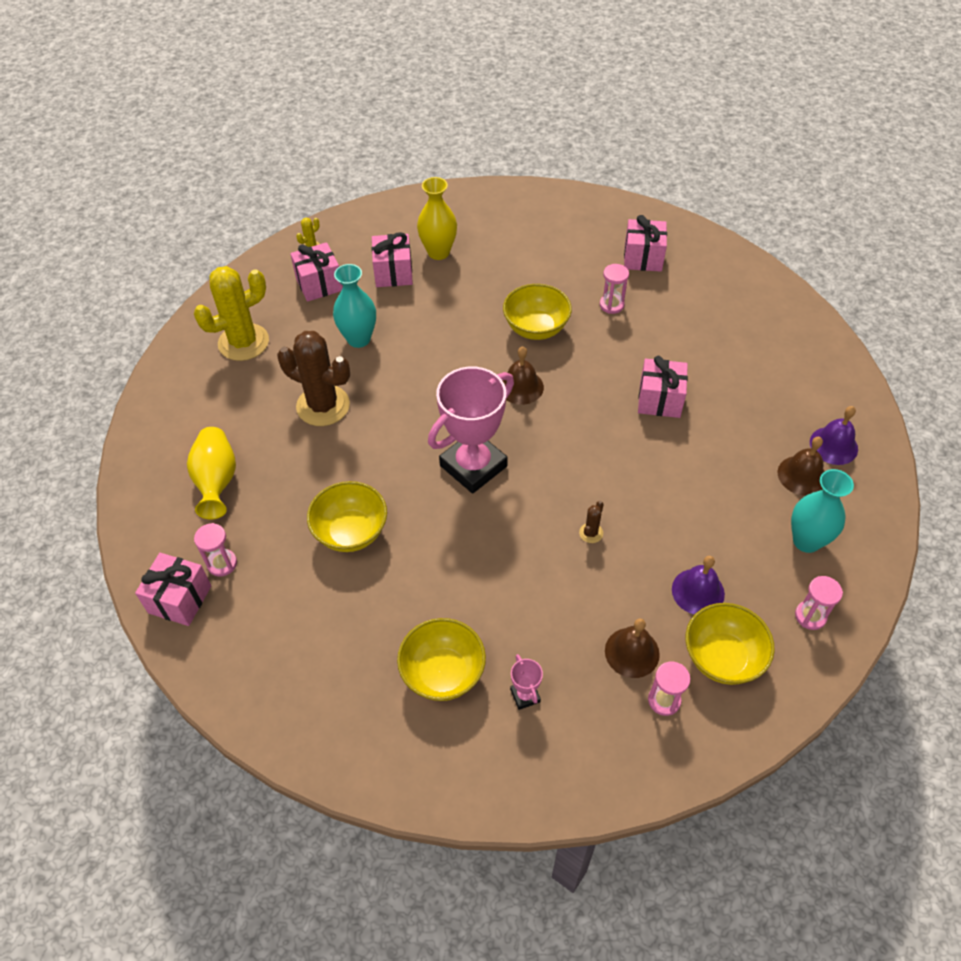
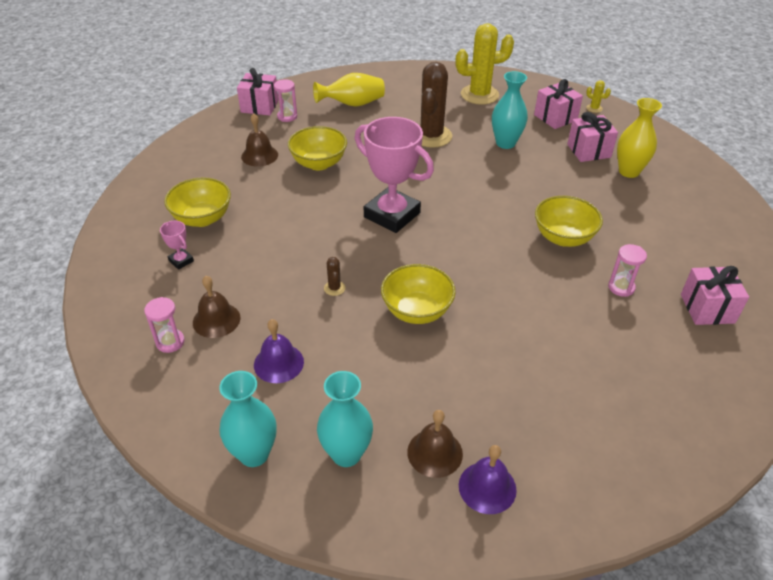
camera: 80 degrees right, 10 degrees down
yellow cactus [194,266,269,361] -> yellow cactus turned 60 degrees counterclockwise [455,23,514,105]
brown bell [503,346,544,405] -> brown bell moved to [241,113,278,167]
pink trophy [510,654,543,710] -> pink trophy turned 75 degrees clockwise [160,221,194,270]
brown cactus [579,501,604,543] -> brown cactus turned 60 degrees clockwise [324,257,345,296]
pink gift [638,356,688,418] -> none
yellow bowl [686,603,775,685] -> yellow bowl moved to [381,264,456,324]
pink hourglass [795,576,843,630] -> turquoise vase [219,371,277,467]

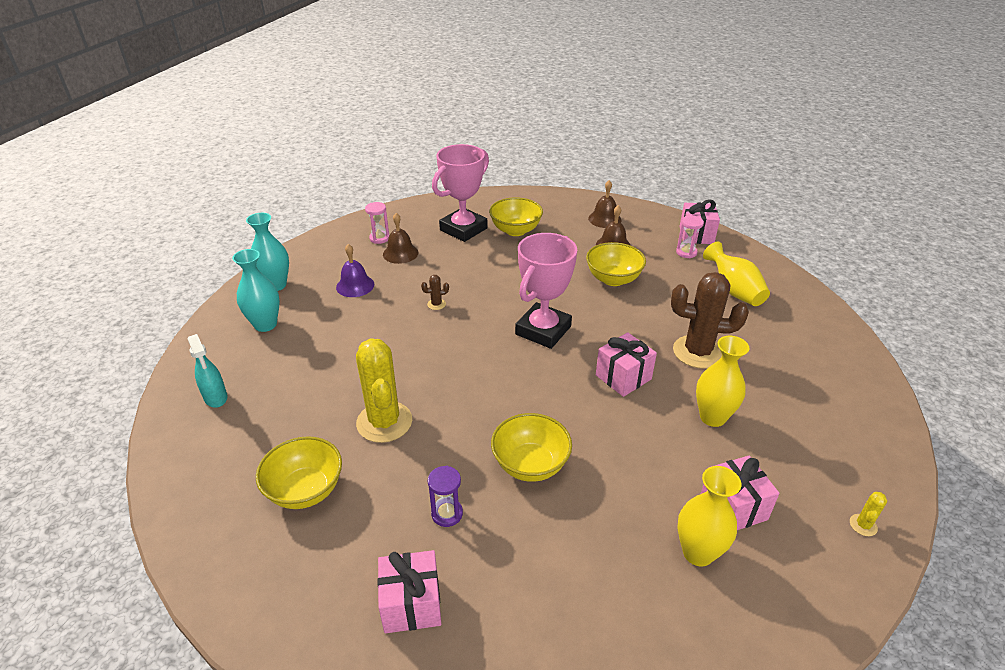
camera: 85 degrees right, 5 degrees down
pink trophy [160,221,194,270] -> pink trophy [432,144,489,242], size x2.42
yellow bowl [381,264,456,324] -> yellow bowl moved to [256,436,342,509]
brown bell [407,410,463,478] -> brown bell moved to [588,180,622,228]
yellow cactus [455,23,514,105] -> yellow cactus moved to [356,338,412,443]
purple bell [459,445,517,514] -> turquoise spray bottle [188,334,227,408]
turquoise vase [492,71,528,149] -> yellow vase [696,336,750,427]
pink gift [534,79,583,129] -> pink gift moved to [596,332,657,397]
pink hourglass [608,244,647,297] -> purple hourglass [428,466,463,527]

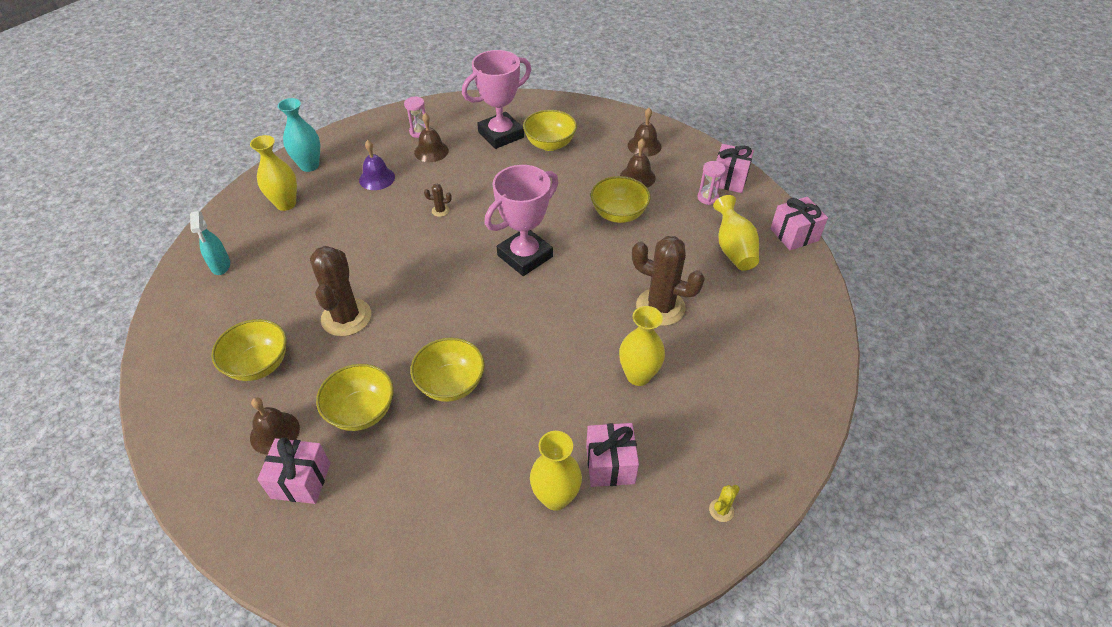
camera: 15 degrees right, 10 degrees up
turquoise vase [232,249,280,332] -> yellow vase [250,135,297,211]
yellow cactus [356,338,412,443] -> brown cactus [310,246,371,336]
purple hourglass [428,466,463,527] -> yellow bowl [316,364,394,431]
pink gift [596,332,657,397] -> pink gift moved to [770,197,828,250]
none -> brown bell [250,397,300,455]

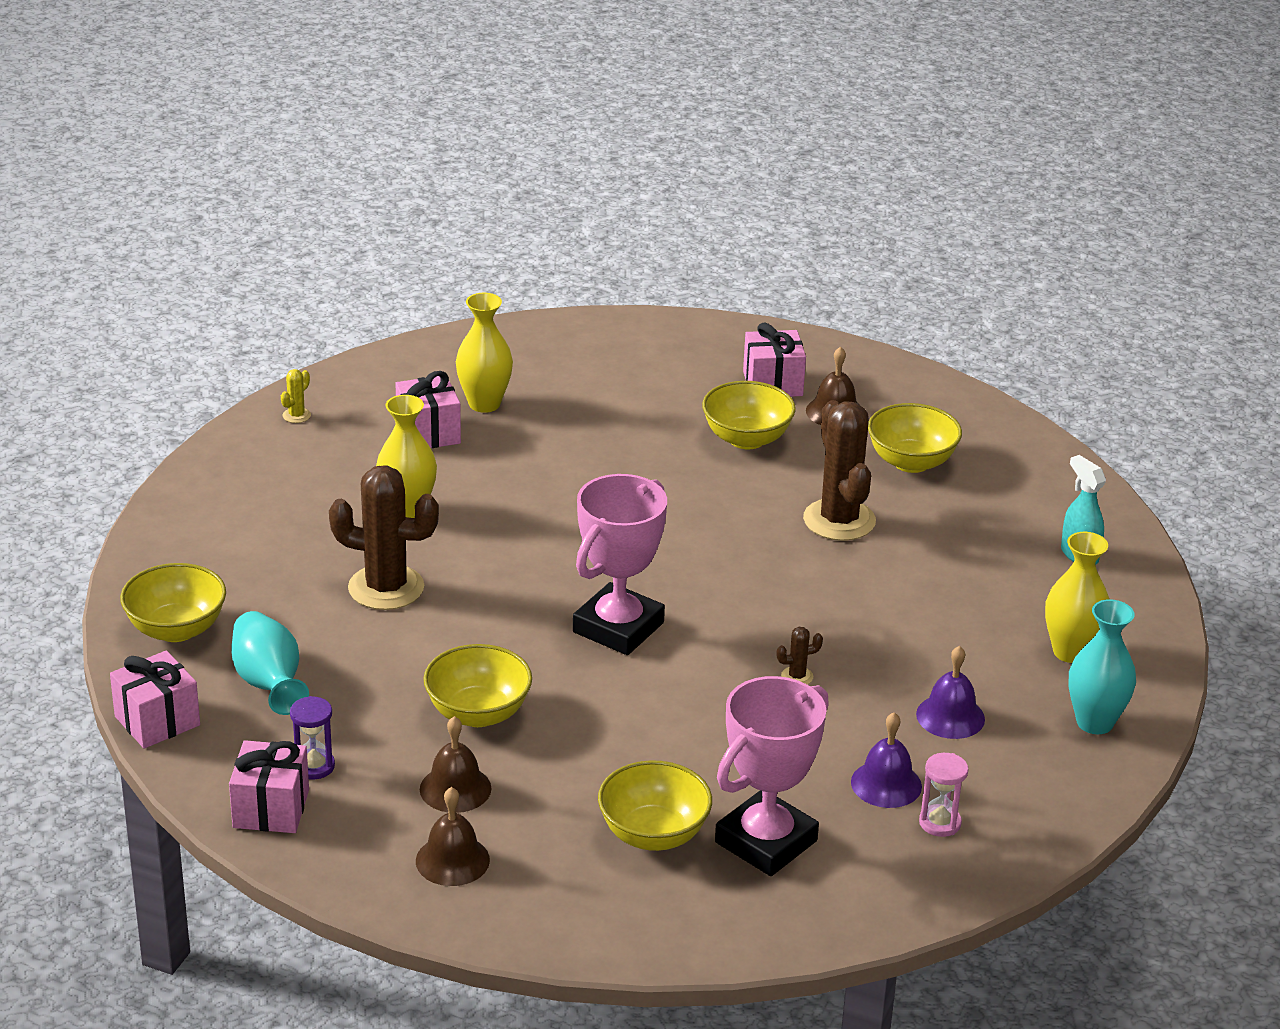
camera: 165 degrees right, 15 degrees down
yellow bowl [410,337,485,402] -> yellow bowl moved to [120,563,226,642]
brown bell [414,113,449,162] -> purple bell [851,712,922,808]
pink hourglass [697,161,726,205] -> purple hourglass [290,696,335,779]
yellow vase [713,195,759,271] -> turquoise vase [232,611,309,715]

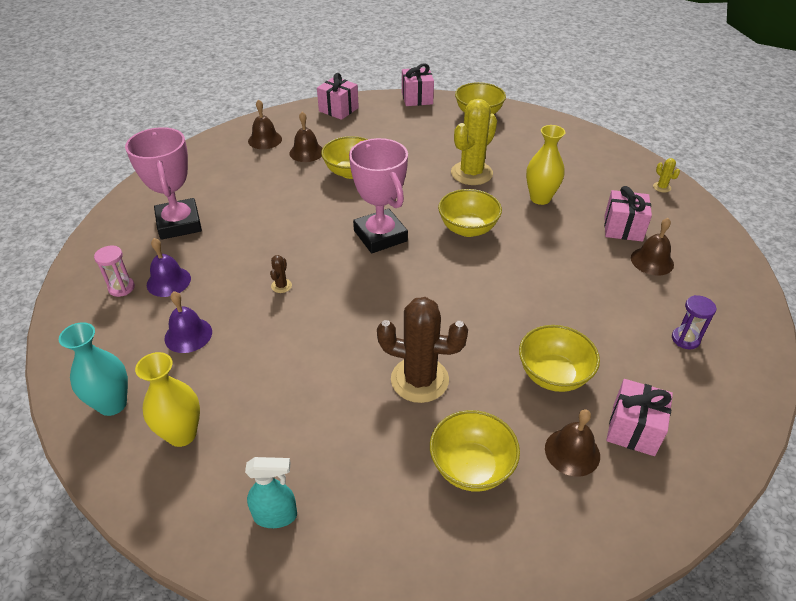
camera: 120 degrees right, 10 degrees up
turquoise vase [232,611,309,715] -> none
purple hourglass [290,696,335,779] -> purple hourglass moved to [672,295,717,349]
brown cactus [329,465,439,610] -> yellow cactus [451,99,497,185]
yellow vase [456,293,513,413] -> brown bell [631,218,674,276]
yellow bowl [598,760,712,851] -> yellow bowl moved to [438,189,502,237]

